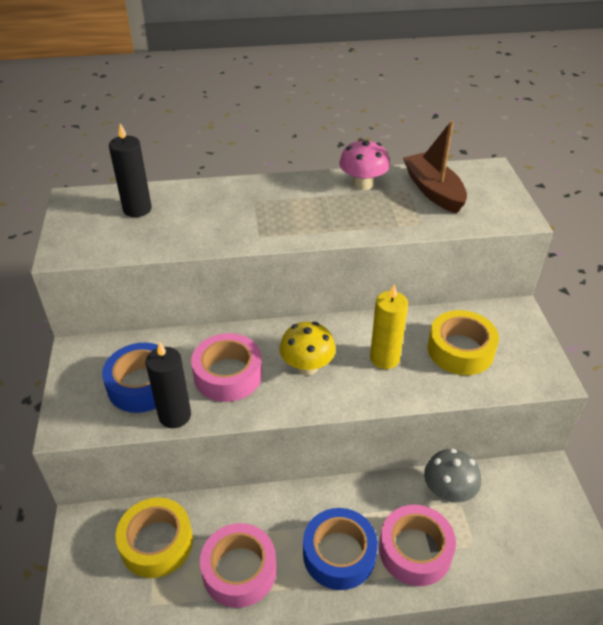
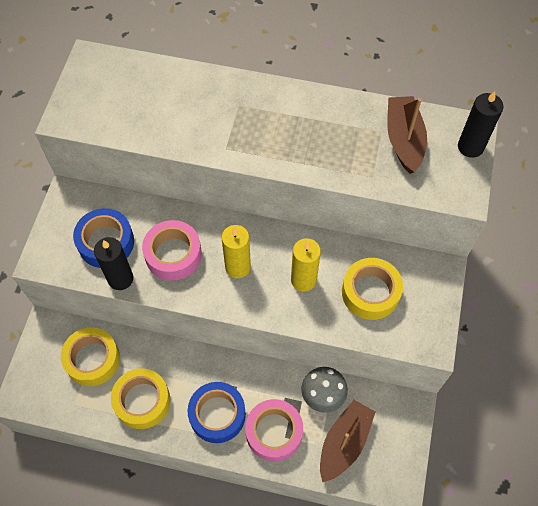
camera: 20 degrees right, 20 degrees up
black candle [109,123,152,217] -> black candle moved to [458,91,503,158]
pink tape [200,523,277,608] -> yellow tape [111,368,170,429]
yellow mushroom [279,322,336,375] -> yellow candle [222,225,251,278]
pink mushroom [339,139,390,190] -> none
none -> brown boat [320,400,375,482]

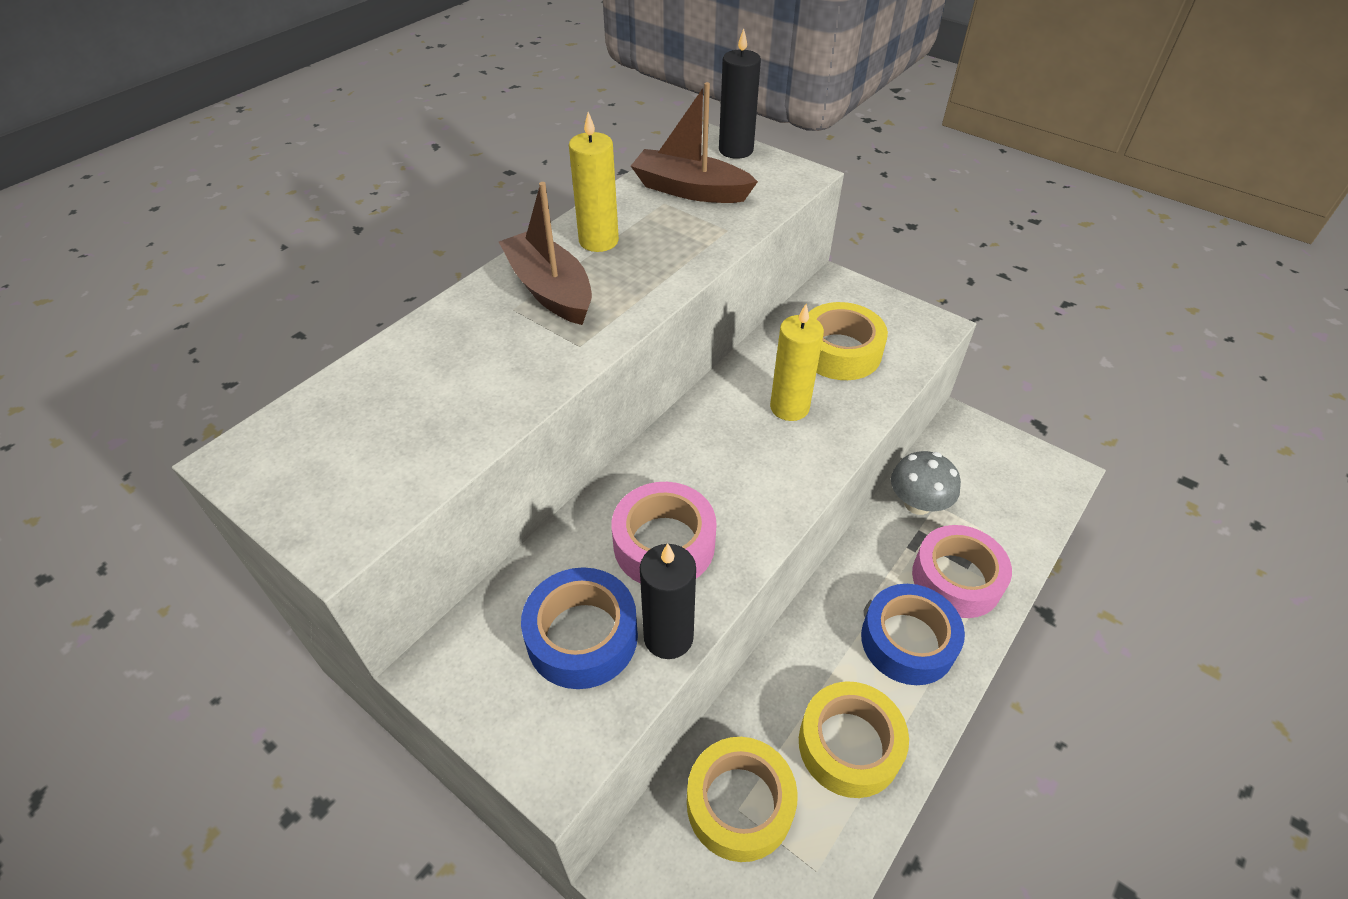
camera: 65 degrees left, 15 degrees down
yellow candle [222,225,251,278] -> yellow candle moved to [569,112,619,252]
brown boat [320,400,375,482] -> brown boat moved to [499,182,592,325]

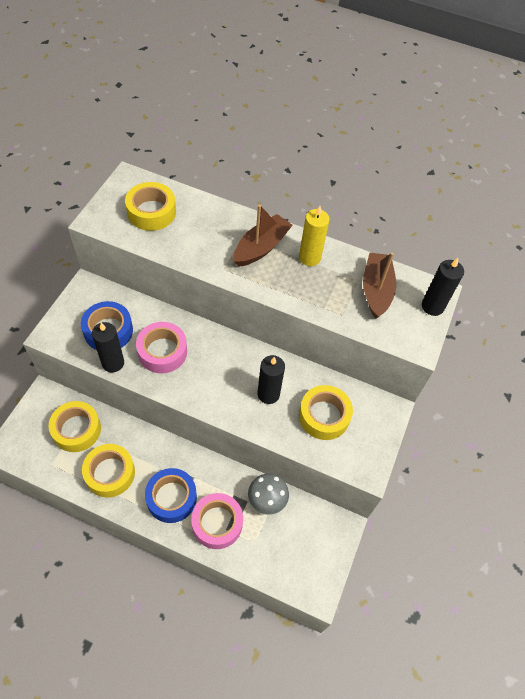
camera: 70 degrees right, 10 degrees up
yellow candle [770,304,824,421] -> black candle [257,355,285,404]
none -> yellow tape [125,182,176,231]

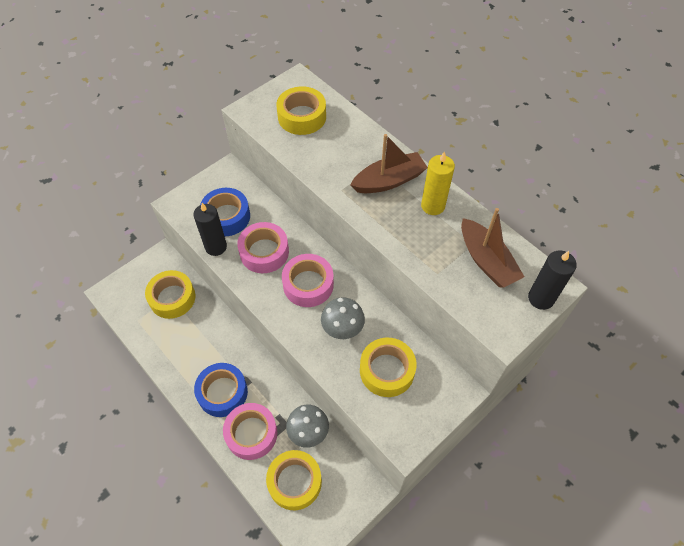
camera: 30 degrees right, 0 degrees up
yellow tape [82,444,135,497] -> yellow tape moved to [266,450,322,510]
black candle [257,355,285,404] -> grey mushroom [321,297,365,339]
brown boat [363,253,396,319] -> brown boat turned 120 degrees clockwise [461,208,524,288]
none -> pink tape [282,254,334,307]

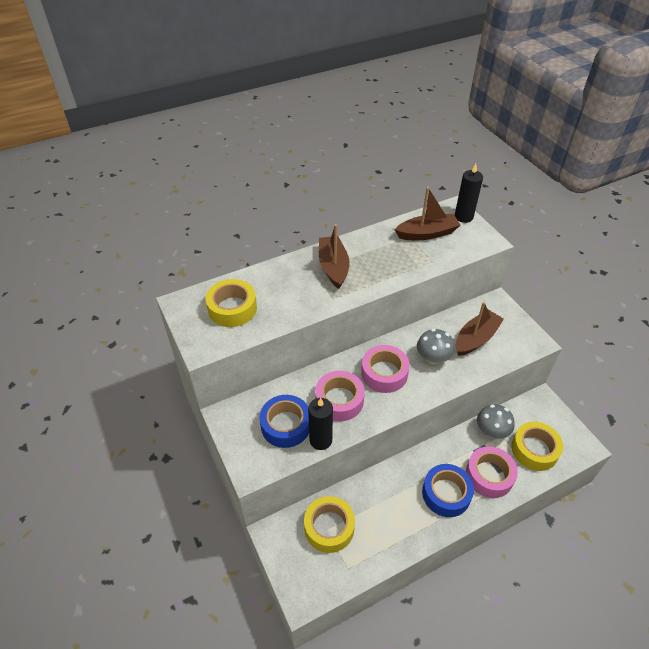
camera: 75 degrees left, 10 degrees down
yellow tape [360,338,417,397] -> brown boat [456,302,504,356]
yellow candle [421,151,455,215] -> none

